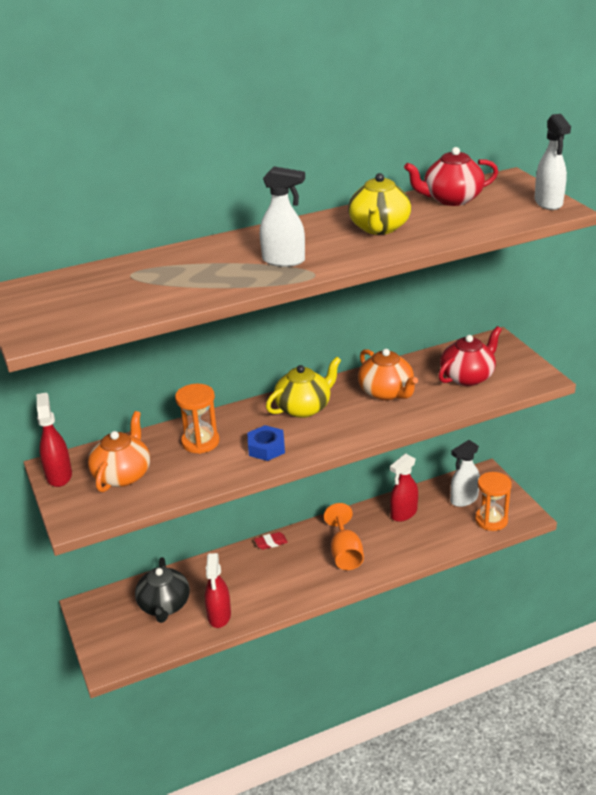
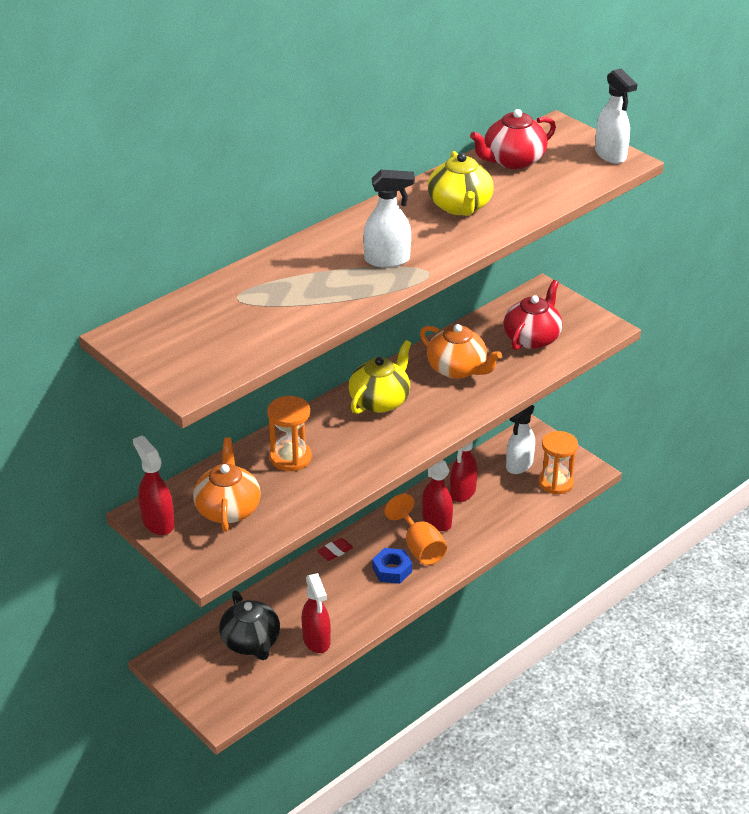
camera: 20 degrees left, 5 degrees up
blue nut [248,425,285,461] -> blue nut moved to [372,548,412,584]
none -> red spray bottle [422,460,453,531]

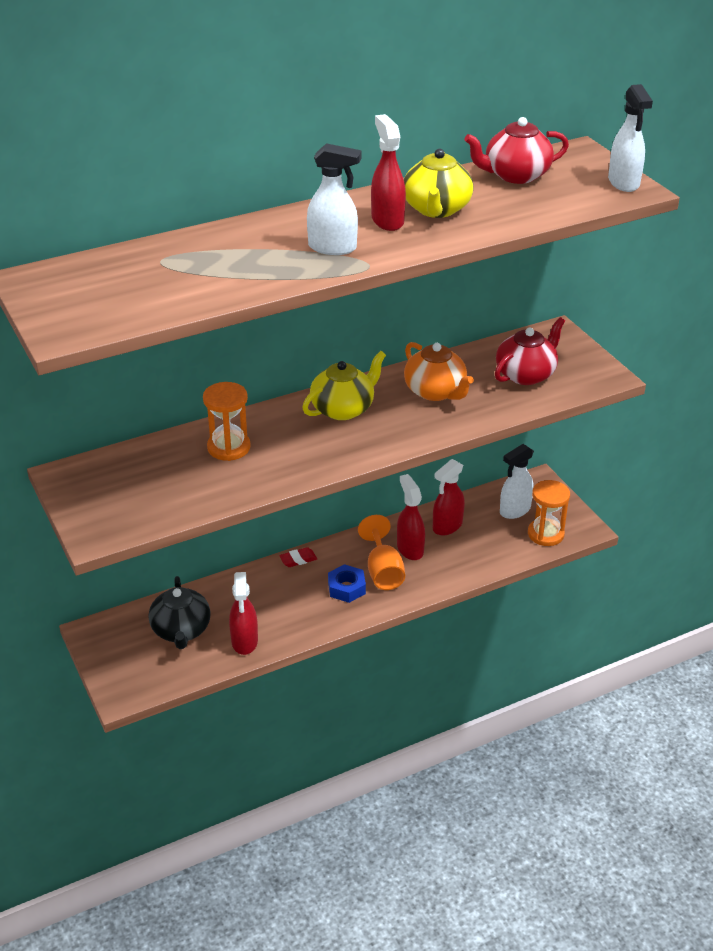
camera: 15 degrees right, 0 degrees up
red spray bottle [133,436,175,535] -> red spray bottle moved to [371,114,406,231]
orange teapot [193,437,261,532] -> none

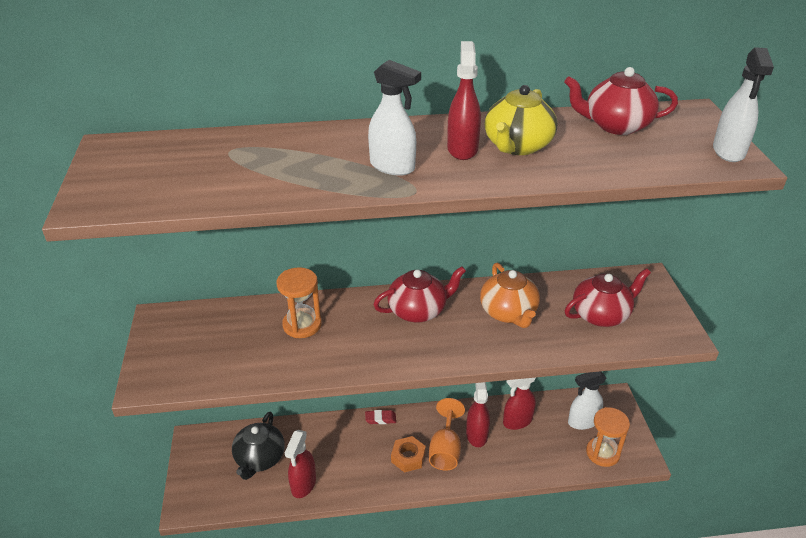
camera: 20 degrees right, 0 degrees up
yellow teapot [302,351,386,420] -> red teapot [373,266,466,322]
blue nut [328,564,366,603] -> orange nut [391,436,426,473]

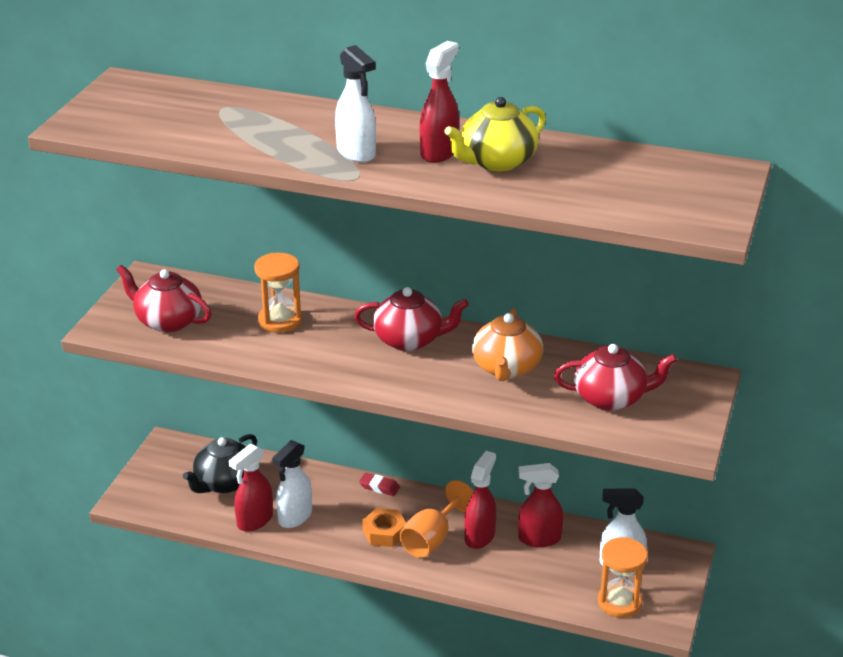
camera: 25 degrees right, 5 degrees down
red teapot [564,67,678,135] -> red teapot moved to [116,265,211,332]
white spray bottle [713,47,774,162] -> white spray bottle moved to [272,440,312,528]

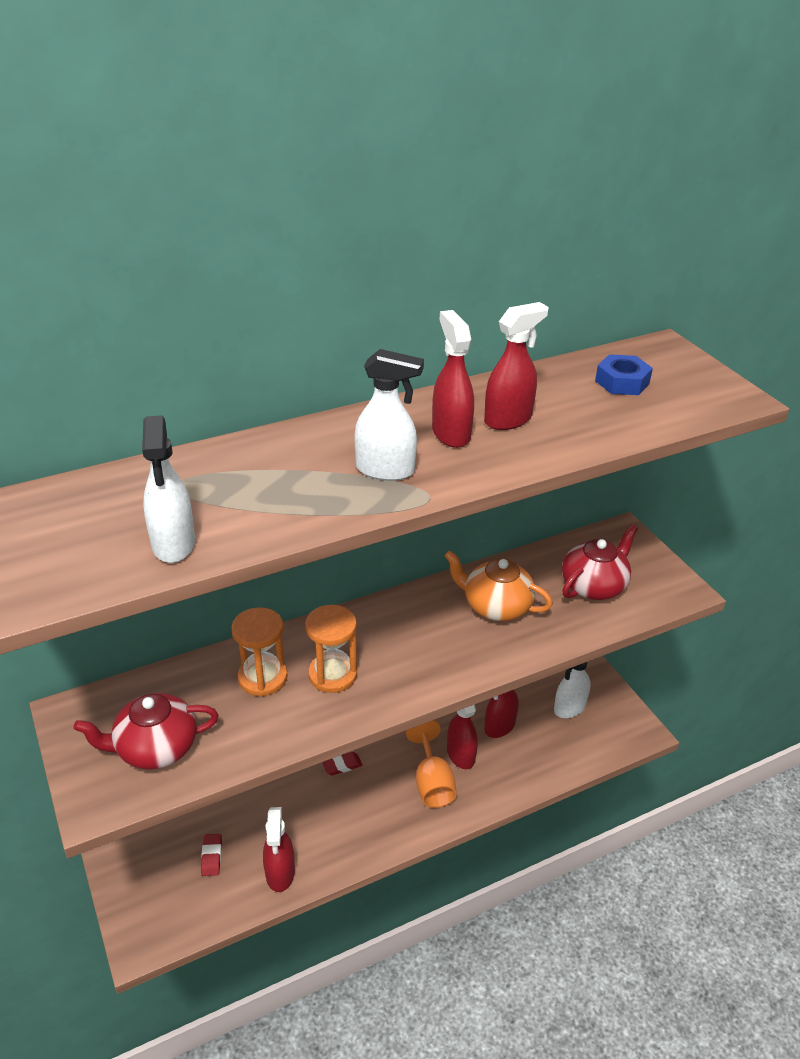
camera: 45 degrees left, 5 degrees up
black teapot [183,434,257,493] -> red eraser [201,834,222,876]
white spray bottle [272,440,312,528] -> white spray bottle moved to [142,415,195,563]
red teapot [354,287,469,351] -> none
orange nut [362,508,406,547] -> none
yellow teapot [444,97,546,172] -> red spray bottle [484,302,548,430]
orange teapot [472,308,543,381] -> orange teapot turned 150 degrees clockwise [444,550,553,621]
orange hourglass [598,537,647,618] -> orange hourglass moved to [305,605,357,693]
none -> blue nut [595,354,653,395]

